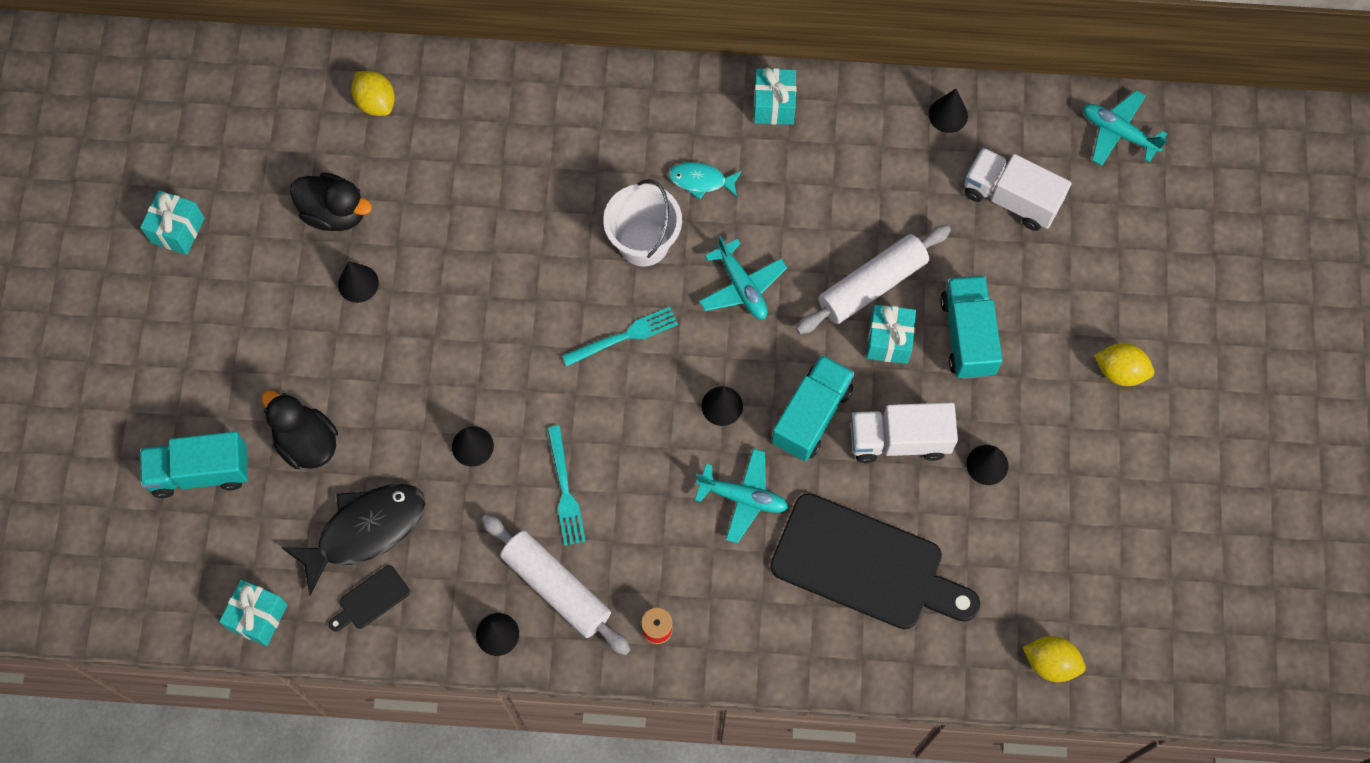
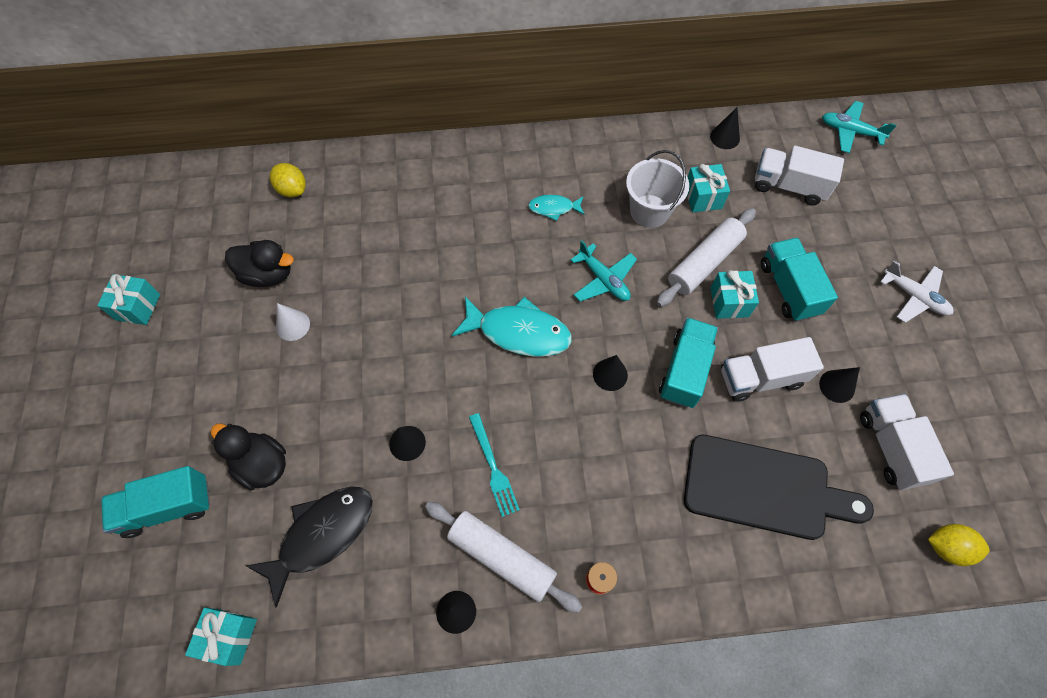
camera: 10 degrees left, 5 degrees down
black cutting board [329,565,410,631] -> none
black cone [338,261,379,303] -> white cone [276,303,310,341]
turquoise fork [562,307,678,366] -> turquoise fish [452,296,572,357]
white bucket [603,179,682,267] -> white bucket moved to [626,150,689,228]
turquoise plane [695,449,789,543] -> none
turquoise gift [754,68,797,125] -> turquoise gift moved to [687,164,730,212]
yellow lemon [1094,343,1154,386] -> white plane [880,261,953,323]
none -> white truck [860,394,954,490]

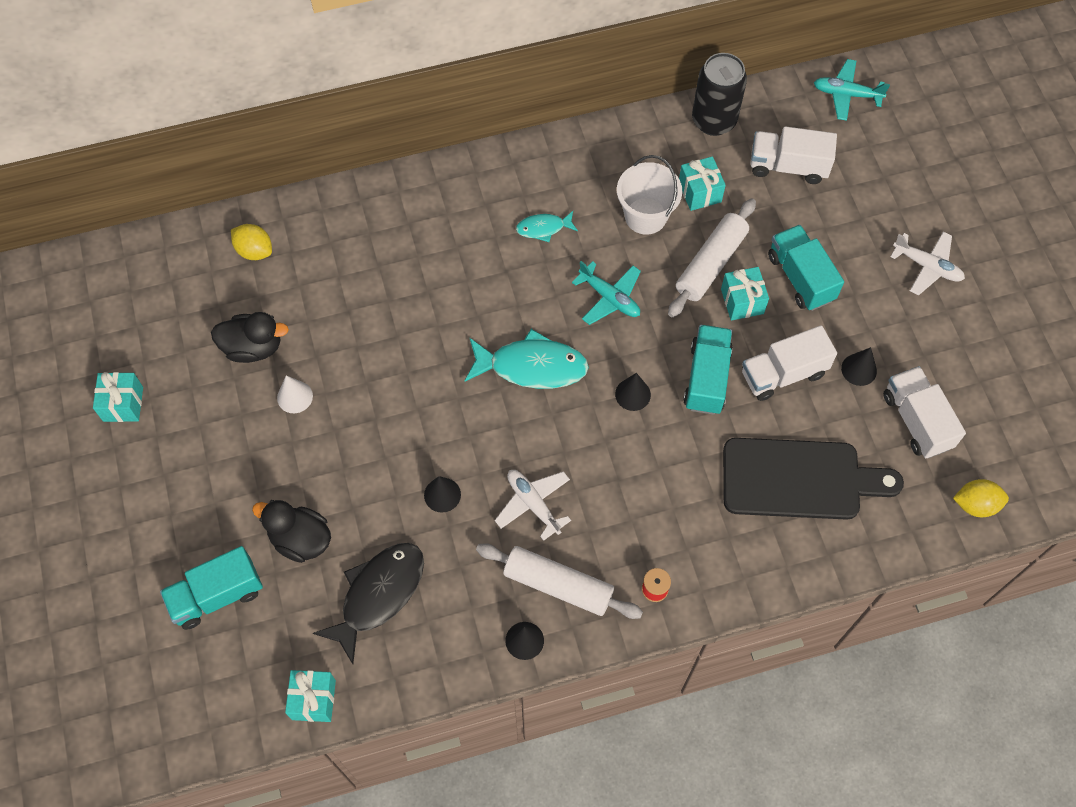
camera: 10 degrees left, 0 degrees up
turquoise fork [469,413,520,517] -> white plane [495,470,571,541]
black cone [710,107,740,149] -> black can [692,53,747,136]

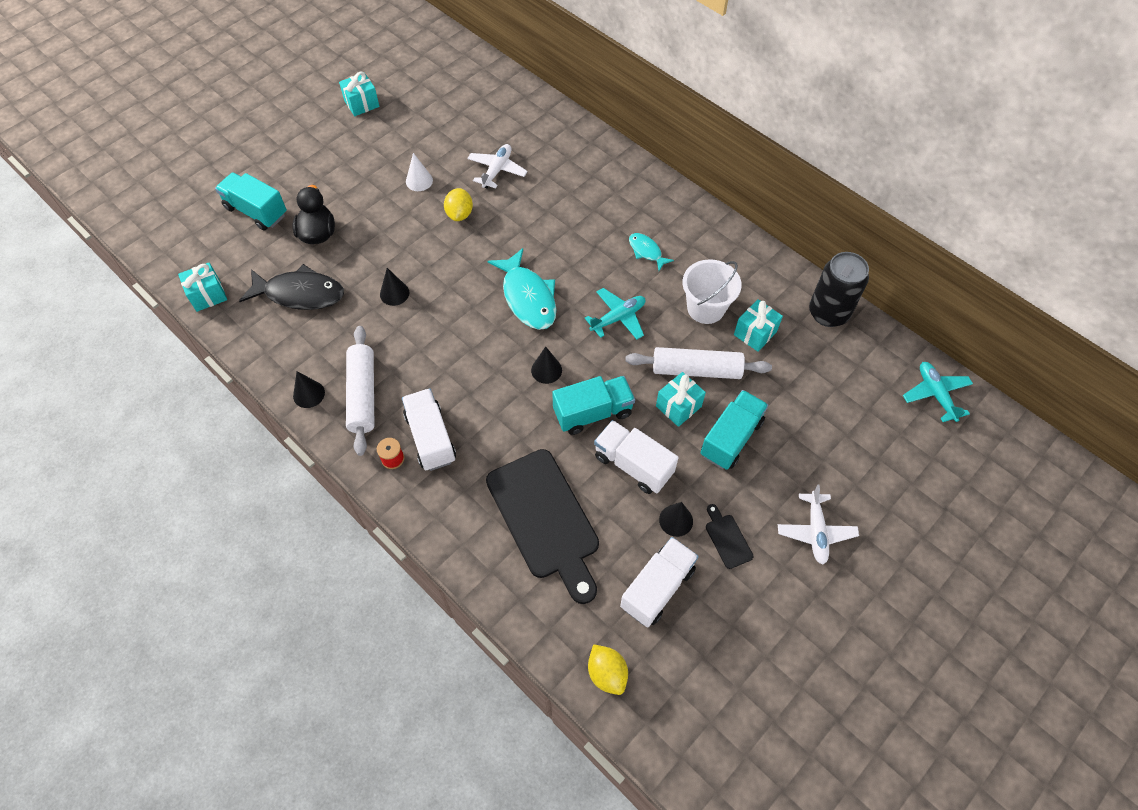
camera: 60 degrees right, 5 degrees down
black duck [211,312,289,363] -> none
yellow lemon [231,224,272,260] -> yellow lemon moved to [444,188,473,221]
white plane [495,470,571,541] -> white plane moved to [467,144,528,188]
turquoise plane [572,261,641,325] -> turquoise plane turned 135 degrees counterclockwise [585,288,645,340]
white truck [750,126,837,184] -> white truck moved to [402,388,456,471]
none -> black cutting board [706,504,753,569]

